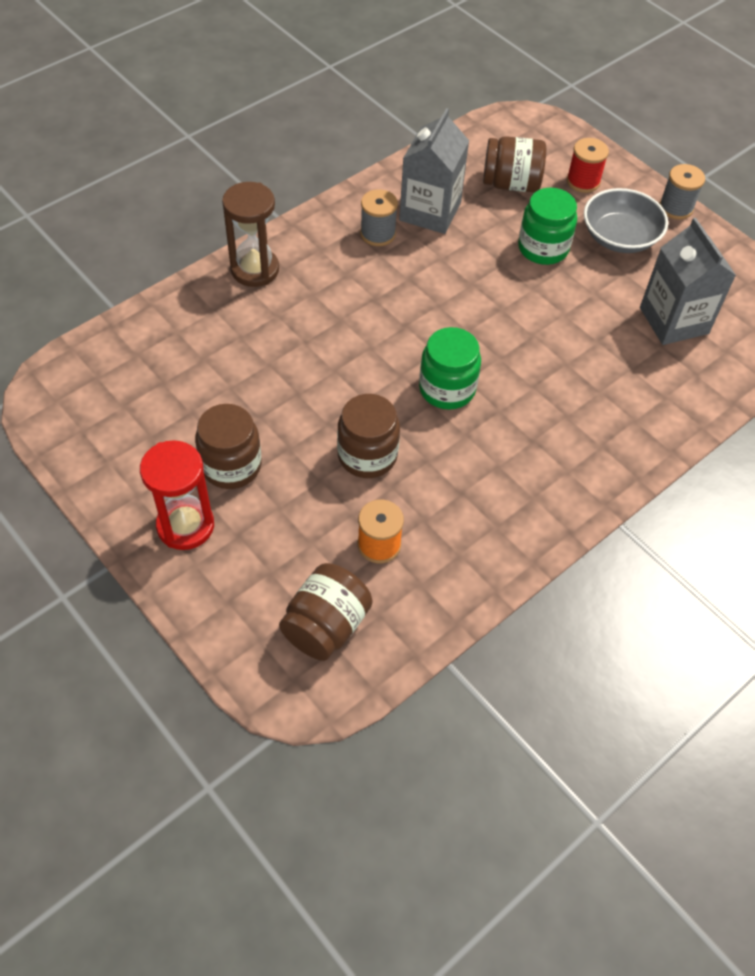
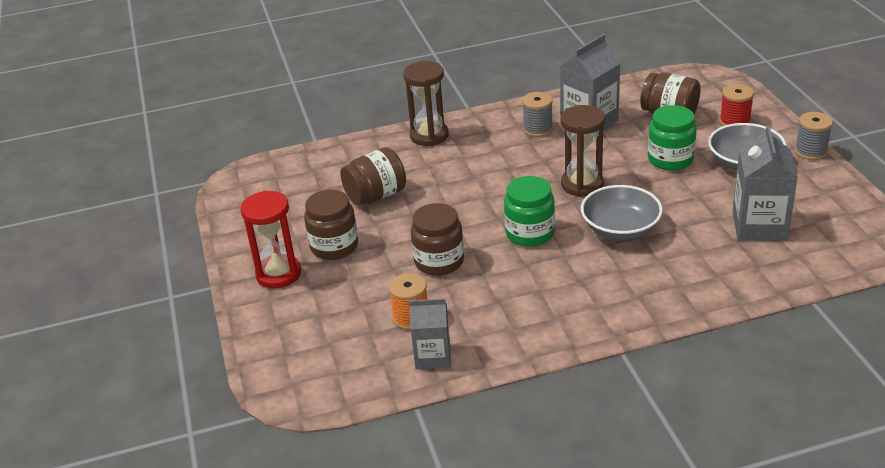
camera: 30 degrees right, 20 degrees down
brown jar [279,563,372,661] -> brown jar moved to [341,147,406,205]
none -> grey carton [409,298,451,369]
none -> brown hourglass [561,105,605,197]
none -> grey bowl [581,185,663,240]

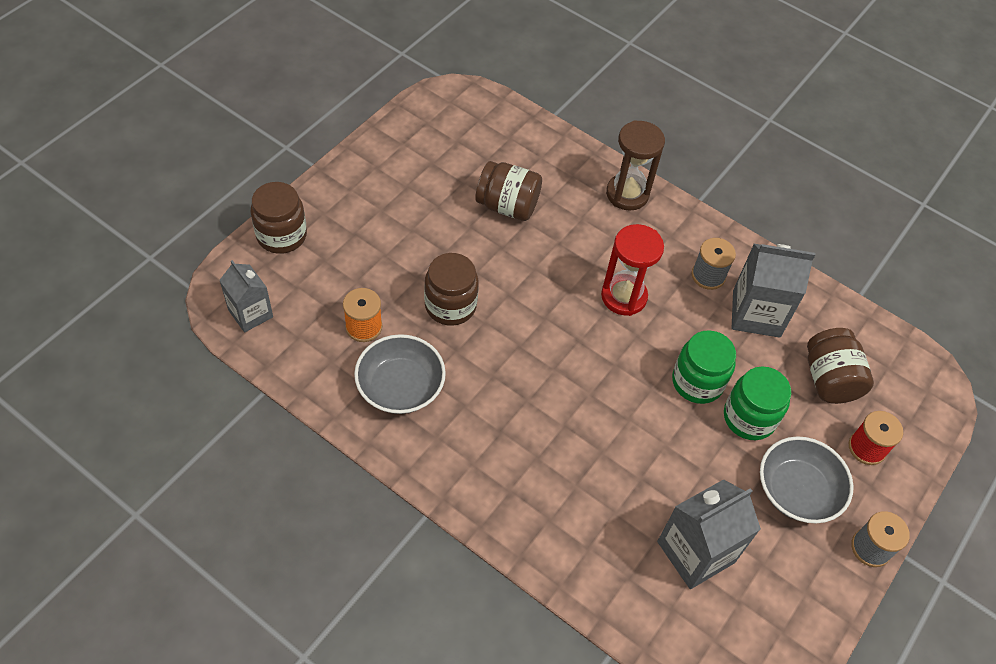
camera: 45 degrees right, 20 degrees up
red hourglass [240,190,301,288] -> red hourglass moved to [601,224,664,316]
brown jar [304,189,358,260] -> brown jar moved to [251,182,307,254]
grey carton [409,298,451,369] -> grey carton moved to [219,260,273,333]
green jar [504,176,555,247] -> green jar moved to [672,330,736,404]
brown hourglass [561,105,605,197] -> none
grey bowl [581,185,663,240] -> grey bowl moved to [354,334,446,414]

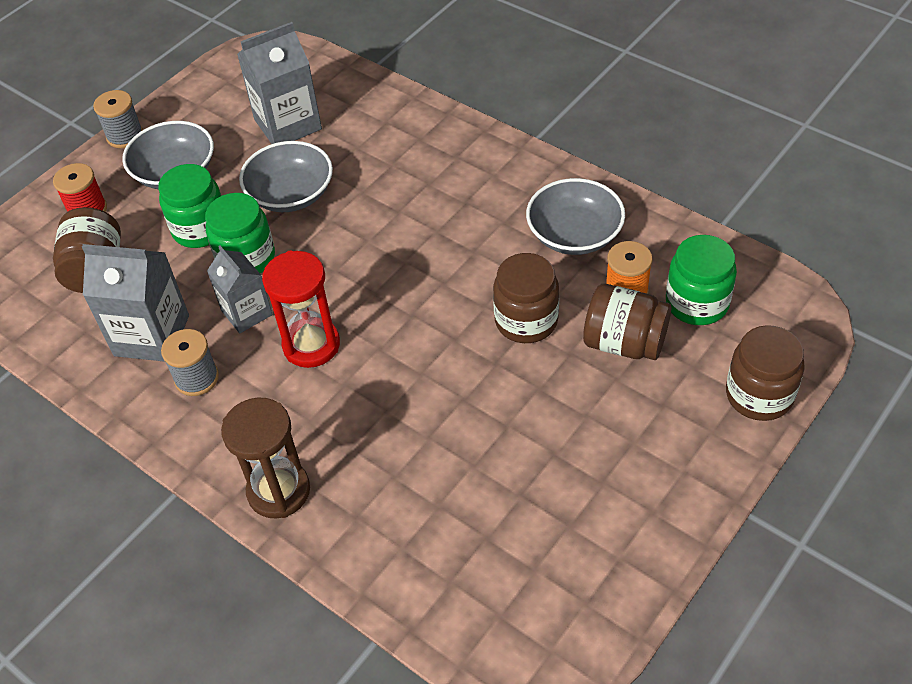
camera: 170 degrees left, 5 degrees down
grey carton [219,260,273,333] -> grey carton moved to [207,246,273,333]
brown jar [475,161,542,221] -> brown jar moved to [583,284,672,360]
none -> grey bowl [239,141,333,212]
none -> green jar [666,235,737,325]

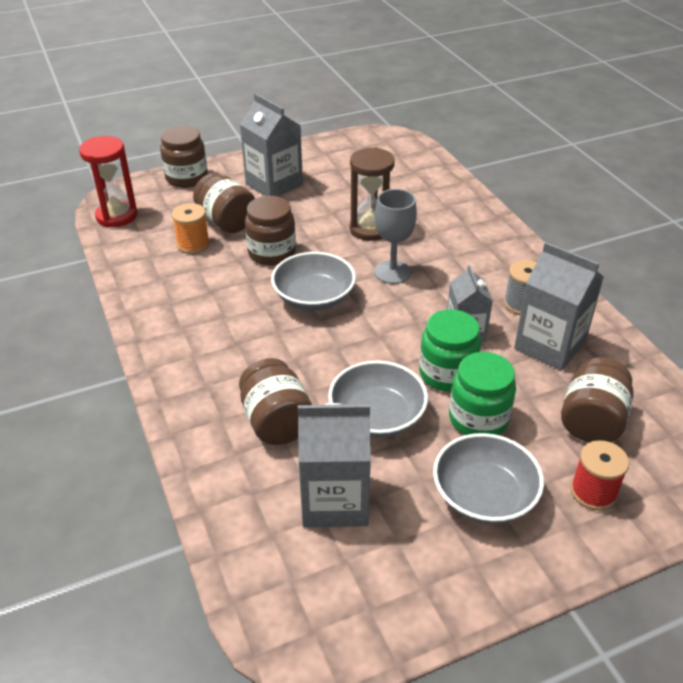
camera: 155 degrees left, 10 degrees down
grey spool [93,90,143,148] -> none
brown hourglass [221,398,310,518] -> brown hourglass moved to [350,147,395,241]
red hourglass [262,251,340,368] -> red hourglass moved to [79,136,138,228]
grey bowl [526,178,625,255] -> grey bowl moved to [271,252,356,311]
green jar [666,235,737,325] -> none
none -> brown jar [239,358,312,445]
none -> grey carton [240,93,303,196]
none -> grey goblet [374,189,417,284]

